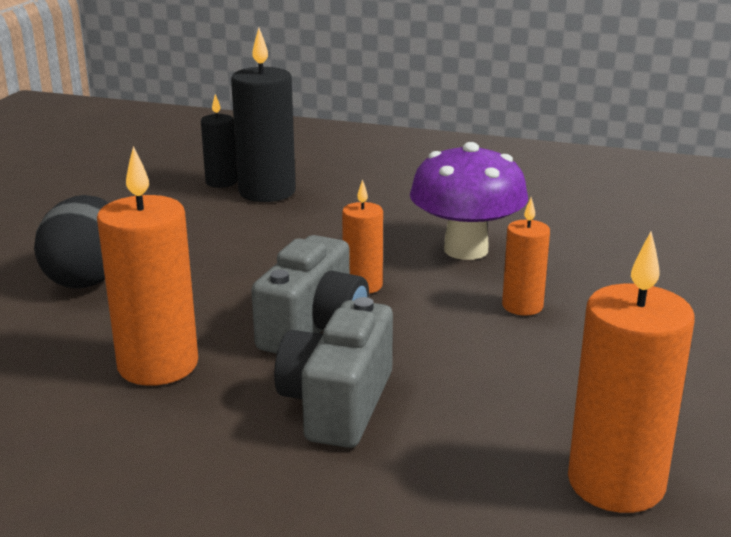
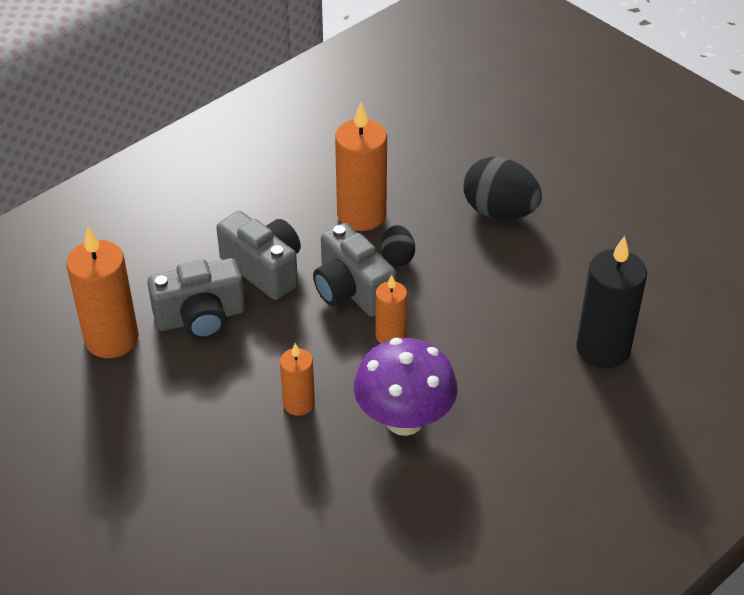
camera: 120 degrees right, 20 degrees up
black candle [201,94,237,188] -> none
none -> grey camera [147,258,245,339]
none -> black egg [381,225,415,267]

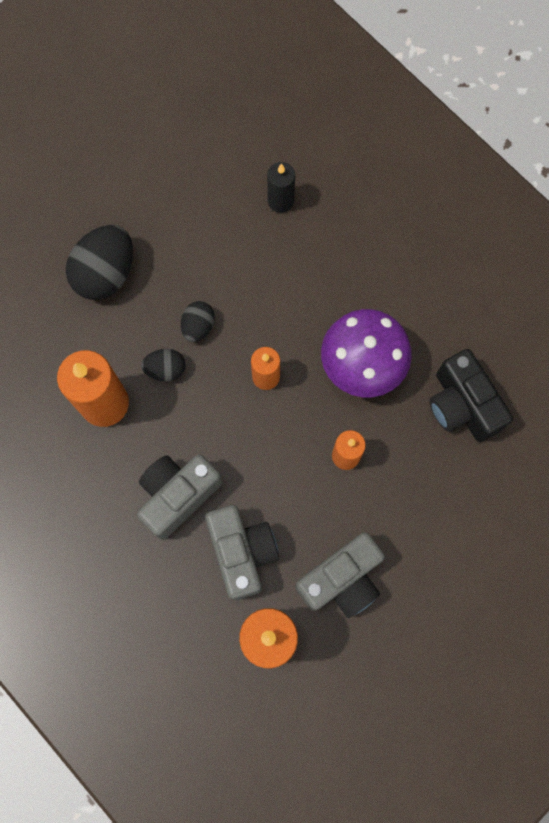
camera: 90 degrees left, 30 degrees up
grey camera [313,223,397,317] -> grey camera moved to [295,532,385,618]
black candle [576,236,647,368] -> black candle [267,162,295,213], size x0.57
none -> black egg [181,301,215,342]
none -> black camera [429,349,513,442]

